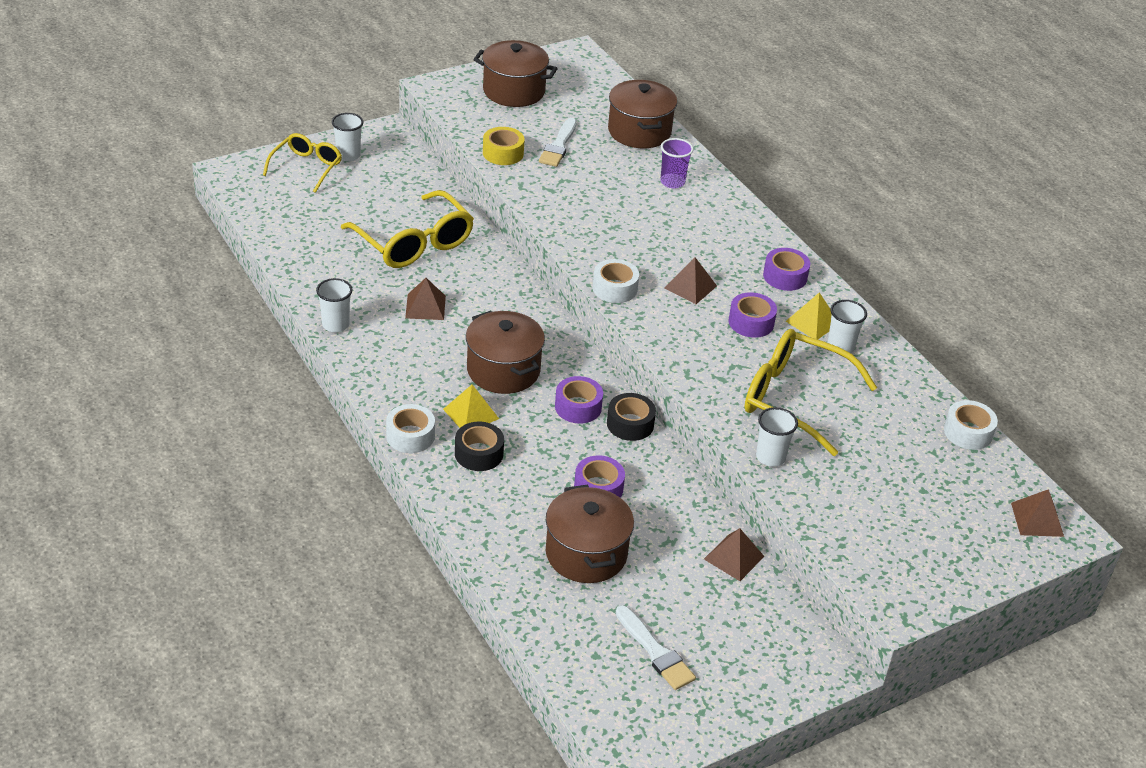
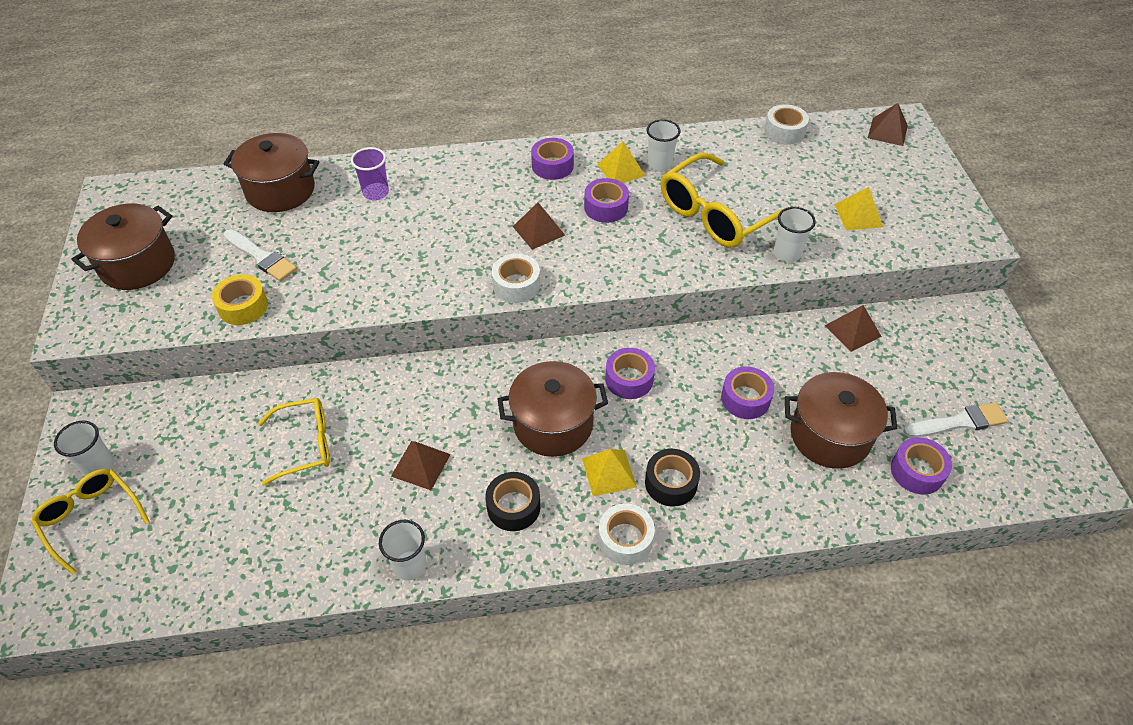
camera: 65 degrees left, 10 degrees up
yellow glasses [341,190,474,268] -> yellow glasses [258,398,330,486], size x0.62
black tape [607,393,656,441] -> black tape moved to [485,472,541,531]
none -> yellow pyramid [834,187,883,230]
none -> purple tape [891,437,952,495]

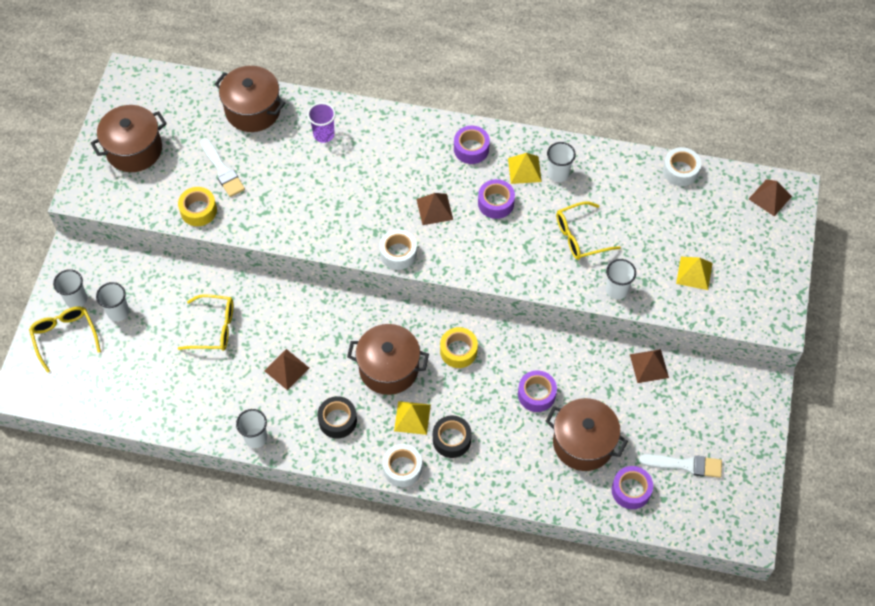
camera: 20 degrees right, 10 degrees up
purple tape [605,348,655,399] -> yellow tape [440,327,478,368]
yellow glasses [661,153,788,248] -> yellow glasses [556,202,621,260], size x0.62
none -> white cup [96,282,129,322]

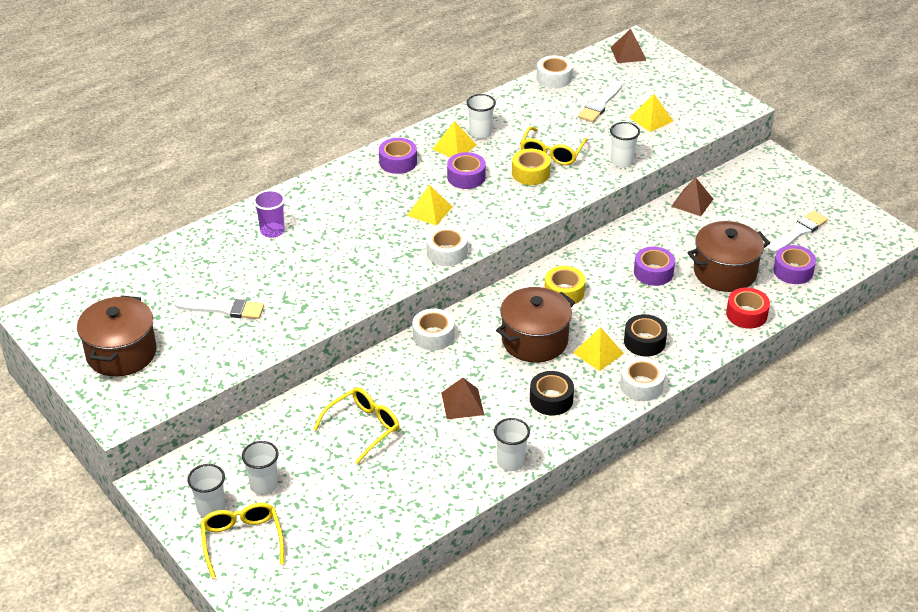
camera: 50 degrees left, 20 degrees down
yellow glasses [29,306,101,373] -> yellow glasses turned 60 degrees clockwise [201,503,284,579]
yellow tape [178,187,217,226] -> yellow tape moved to [512,149,551,185]
brown pot [215,66,285,132] -> none
brown pyramid [416,193,453,225] -> yellow pyramid [407,185,452,226]
none -> white tape [413,309,454,350]
none -> white brush [578,81,622,122]
none -> red tape [726,288,770,328]

